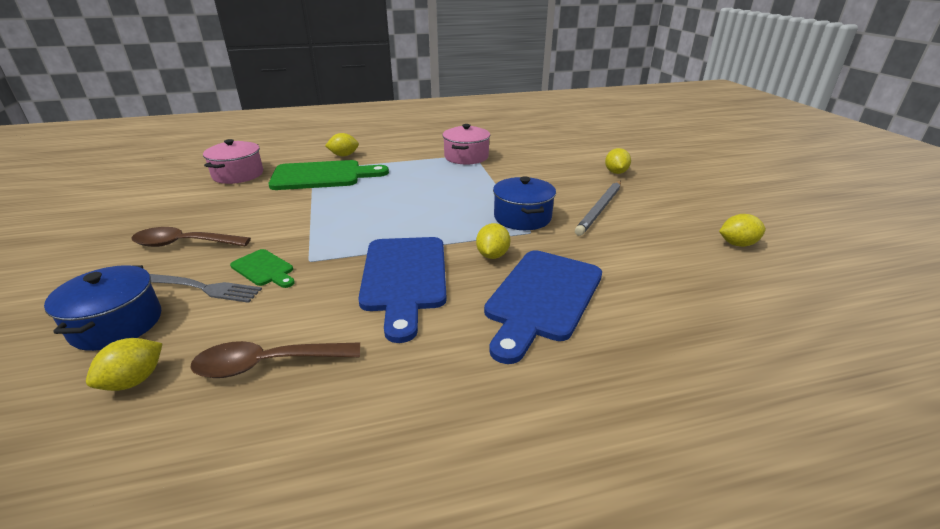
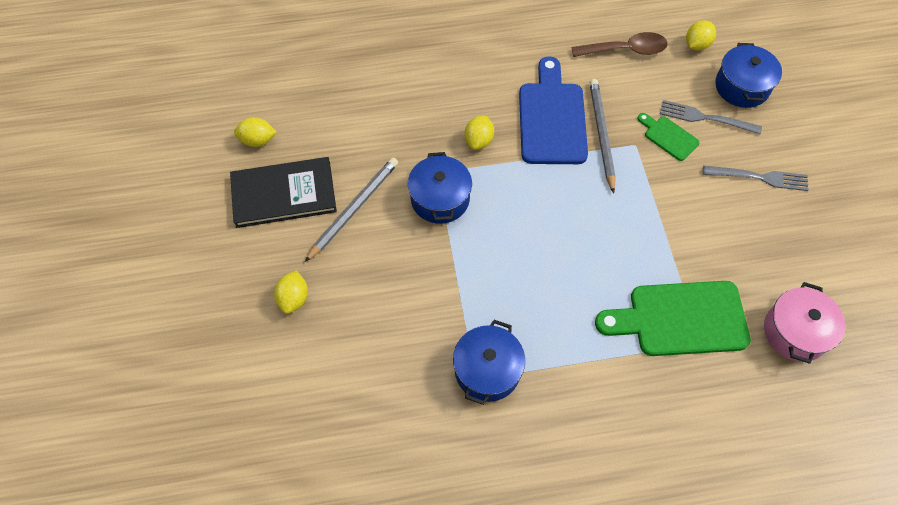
camera: 175 degrees left, 30 degrees up
brown spoon [132,227,251,247] -> grey fork [703,166,809,191]
yellow lemon [325,133,359,156] -> none
pink pot [442,124,491,165] -> blue pot [453,320,525,405]
blue cutting board [484,250,602,364] -> none
none -> black book [230,157,337,228]
none -> grey pencil [589,79,616,194]

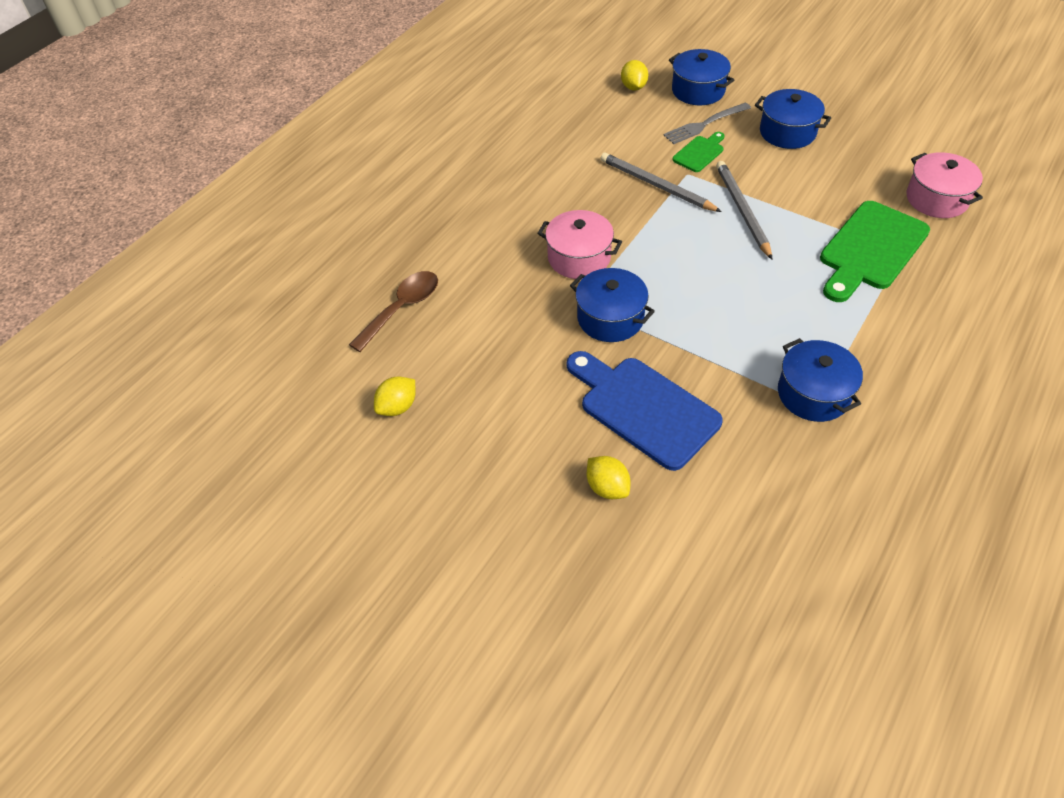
camera: 45 degrees left, 10 degrees down
black book [230,157,337,228] -> none
grey pencil [305,158,398,262] -> grey pencil moved to [716,161,773,260]
yellow lemon [465,116,494,150] -> pink pot [537,210,622,279]
blue cutting board [519,56,588,164] -> blue cutting board moved to [567,351,723,471]
brown spoon [572,32,668,57] -> brown spoon moved to [349,271,438,352]
green cutting board [637,113,700,161] -> green cutting board turned 135 degrees clockwise [673,132,725,172]
grey fork [703,166,809,191] -> blue pot [755,89,831,149]

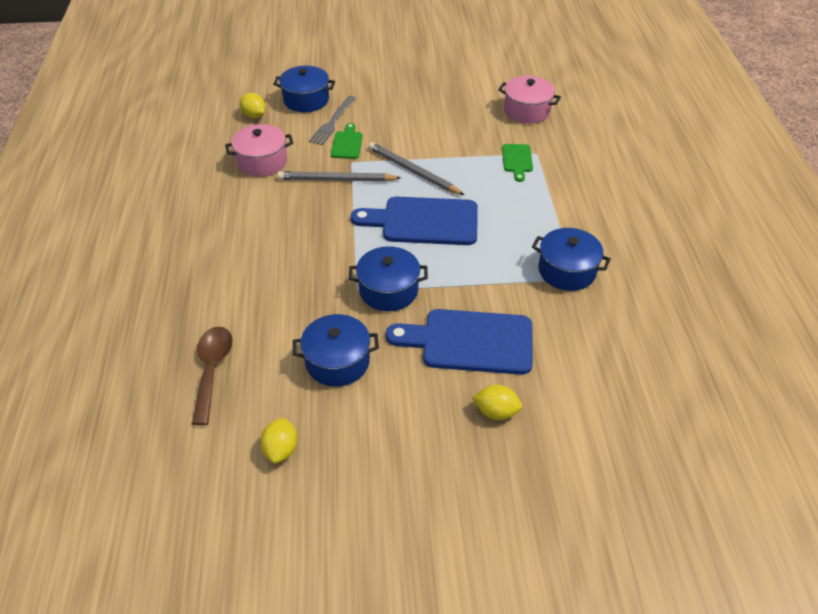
camera: 40 degrees left, 5 degrees down
pink pot [537,210,622,279] -> pink pot moved to [225,124,293,177]
blue pot [755,89,831,149] -> blue pot moved to [293,314,379,387]
green cutting board [820,201,930,302] -> green cutting board [502,144,533,182], size x0.50
none -> blue cutting board [351,196,478,245]

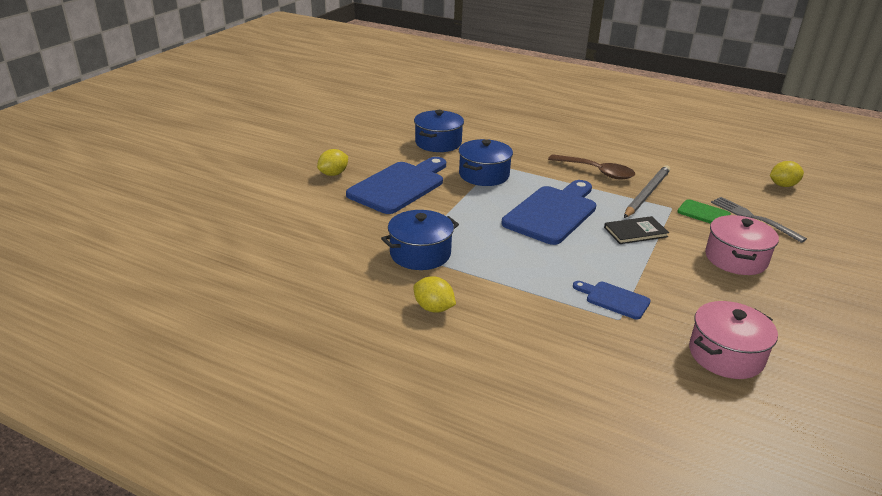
camera: 120 degrees right, 15 degrees down
brown spoon [192,326,232,425] -> brown spoon moved to [548,154,635,180]
pink pot [225,124,293,177] -> pink pot moved to [705,215,779,275]
yellow lemon [260,417,298,464] -> yellow lemon moved to [413,276,456,313]
blue pot [273,66,335,112] -> none
grey pencil [368,142,464,195] -> black book [604,216,669,244]
green cutting board [502,144,533,182] -> blue cutting board [573,281,651,319]

